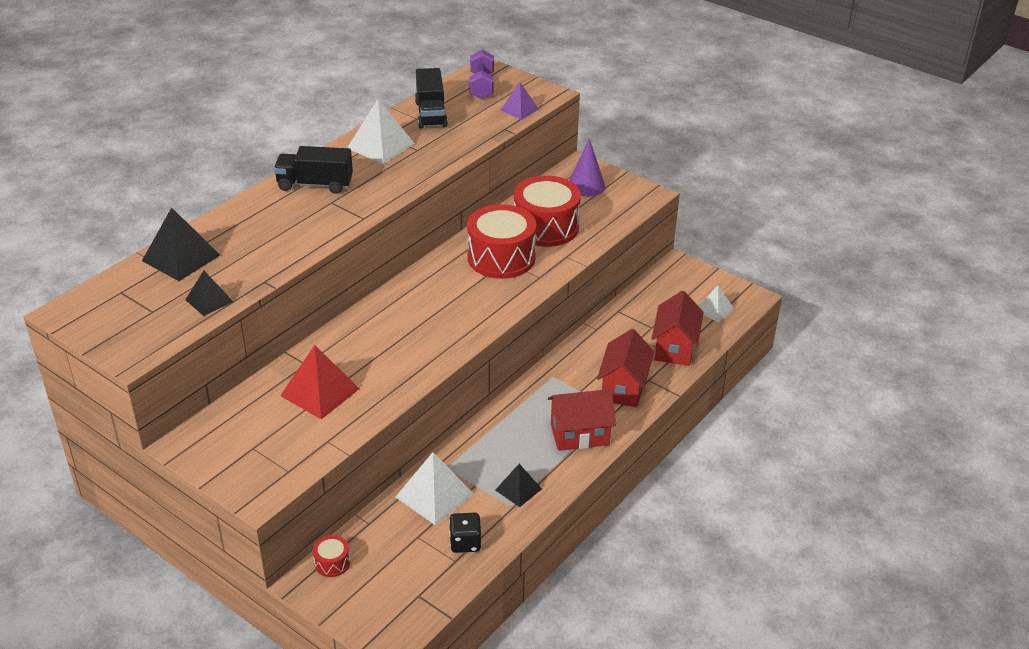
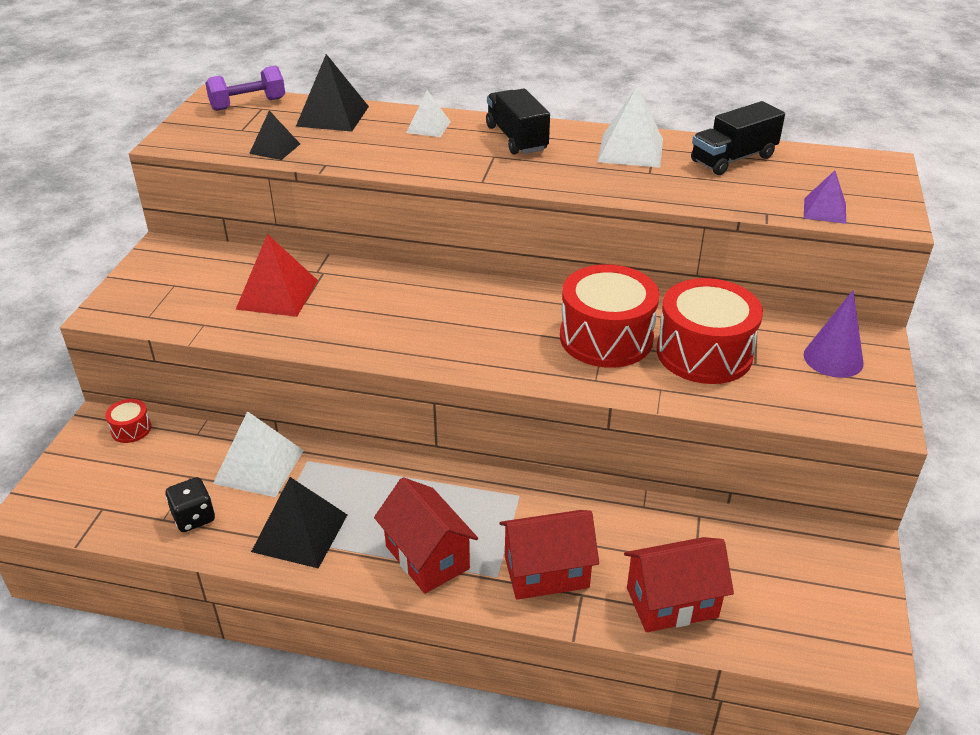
camera: 65 degrees right, 0 degrees up
purple dumbbell [469,50,494,99] -> purple dumbbell moved to [205,66,285,111]
black pyramid [495,464,542,507] -> black pyramid [251,477,347,569], size x1.65
white pyramid [699,285,734,322] -> white pyramid moved to [406,90,451,137]

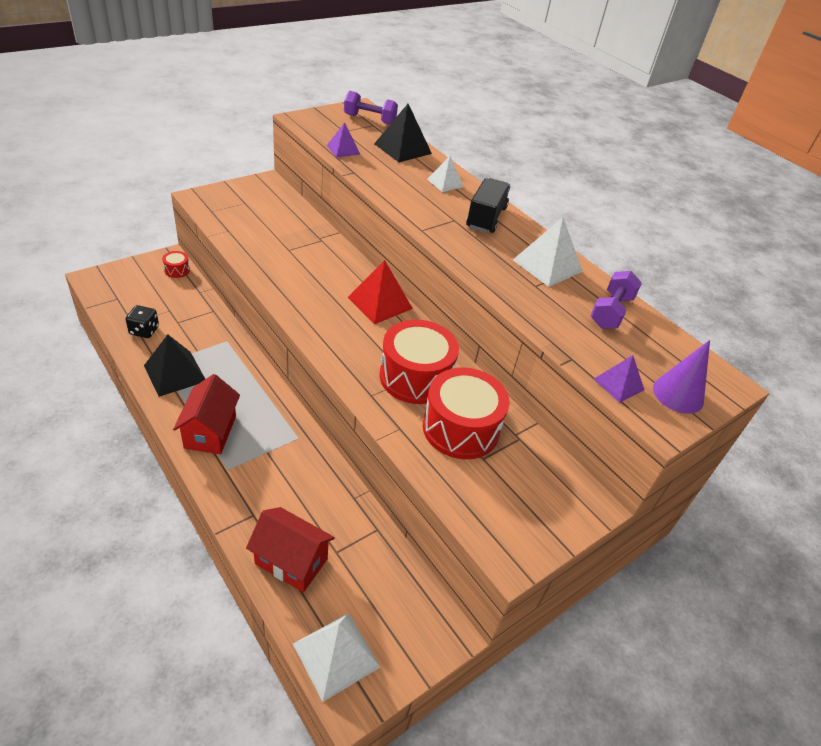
camera: 35 degrees right, 5 degrees up
white pyramid [213,411,304,497] -> white pyramid moved to [293,613,380,702]
red pyramid [235,234,318,317] -> red pyramid moved to [347,260,413,324]
black pyramid [249,110,300,160] -> purple pyramid [327,122,360,158]
red house [499,510,599,600] -> none
black truck [691,101,785,175] -> purple dumbbell [590,271,642,329]
purple cone [804,290,864,378] -> purple cone moved to [653,340,710,414]

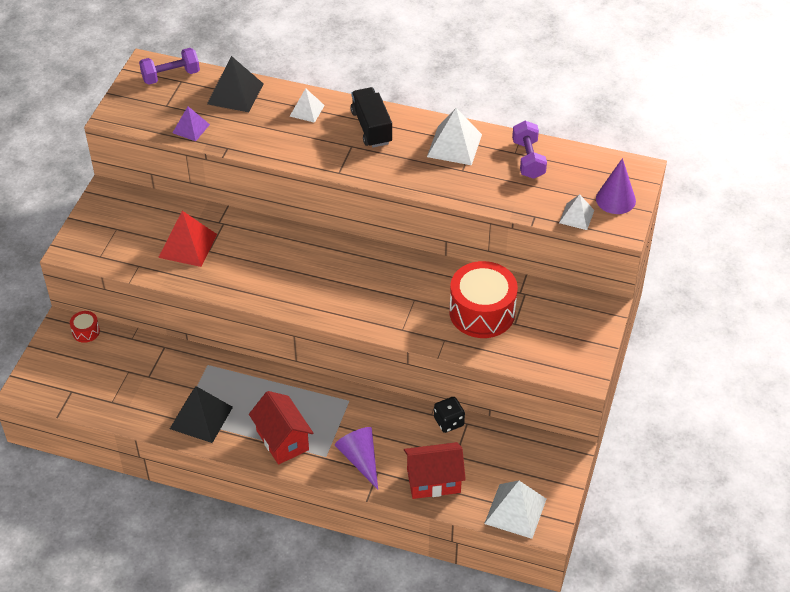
camera: 30 degrees left, 5 degrees up
black dice [125,305,159,338] -> black dice moved to [434,397,465,433]
red pyramid [347,260,413,324] -> red pyramid moved to [158,211,217,267]
red drum [380,320,459,404] -> none
purple pyramid [594,355,644,403] -> white pyramid [559,194,594,230]
none -> purple cone [335,427,378,489]

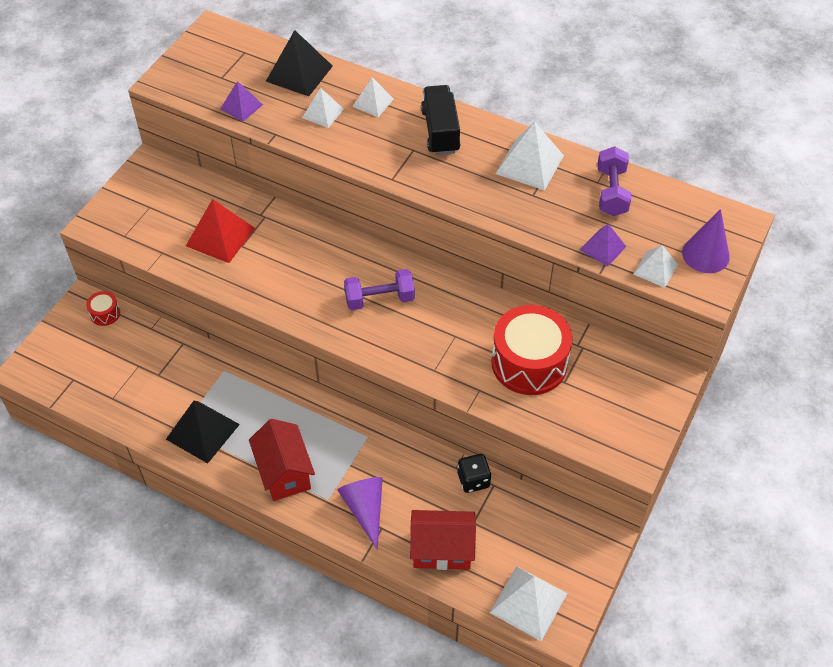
camera: 10 degrees right, 5 degrees up
purple dumbbell [139,48,200,85] -> purple dumbbell moved to [344,269,415,310]
none -> white pyramid [302,88,343,128]
none -> purple pyramid [580,224,627,267]

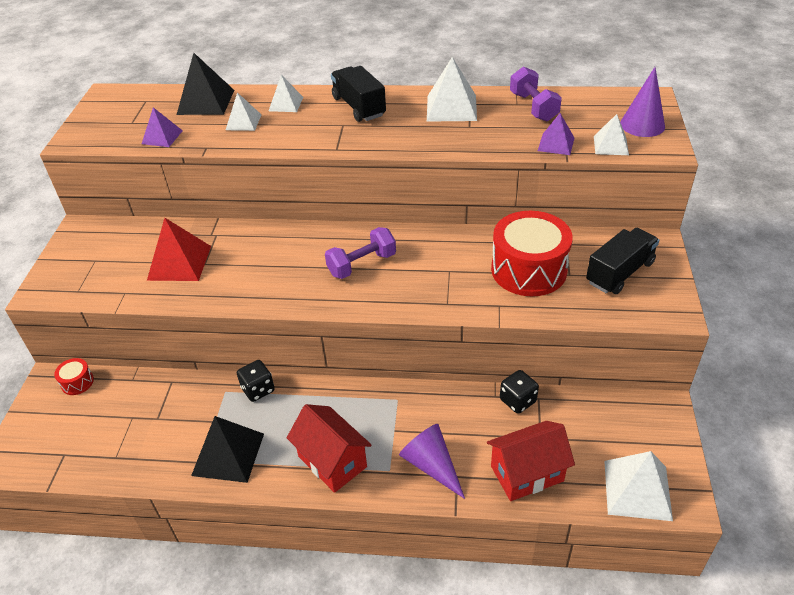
camera: 20 degrees left, 10 degrees down
none -> black dice [237,360,275,402]
none -> black truck [586,228,659,294]

